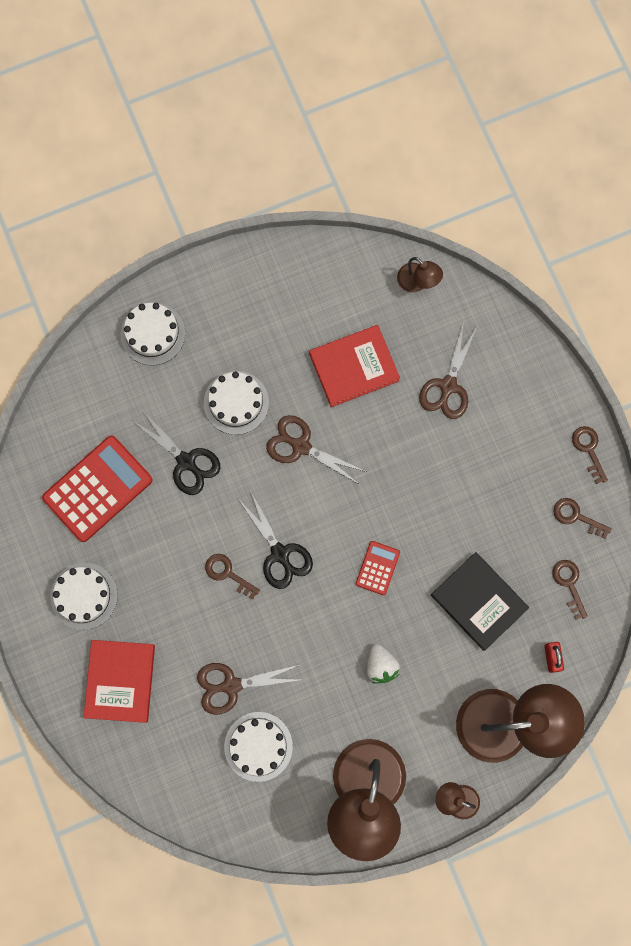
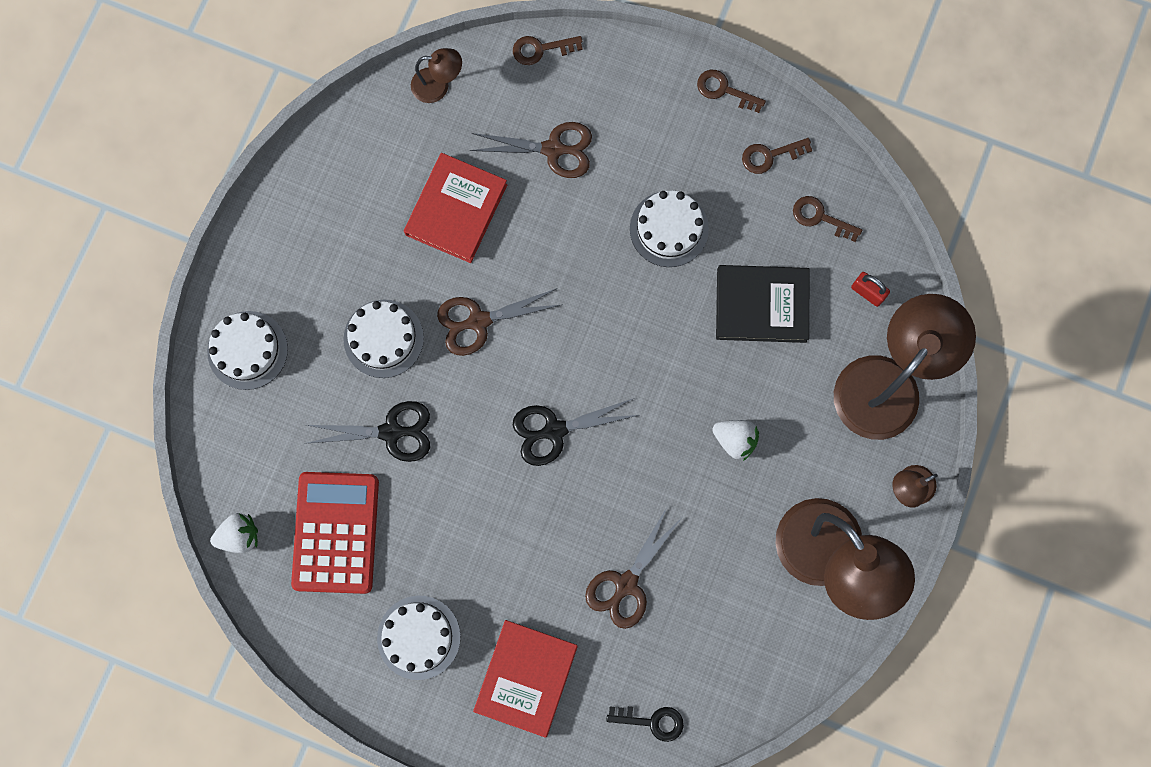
camera: 45 degrees left, 0 degrees up
red book [83,640,155,723] -> red book turned 60 degrees clockwise [473,620,578,738]
brown key [205,554,260,600] -> brown key moved to [513,36,583,65]
white cake [224,712,293,782] -> white cake moved to [630,190,709,267]
black scissors [239,490,313,589] -> black scissors turned 150 degrees clockwise [513,398,639,466]
red calculator [356,541,400,595] -> none
brown scissors [419,321,478,419] -> brown scissors turned 60 degrees counterclockwise [470,122,592,178]
none -> white strawberry [210,513,258,553]
none -> black key [606,706,684,742]

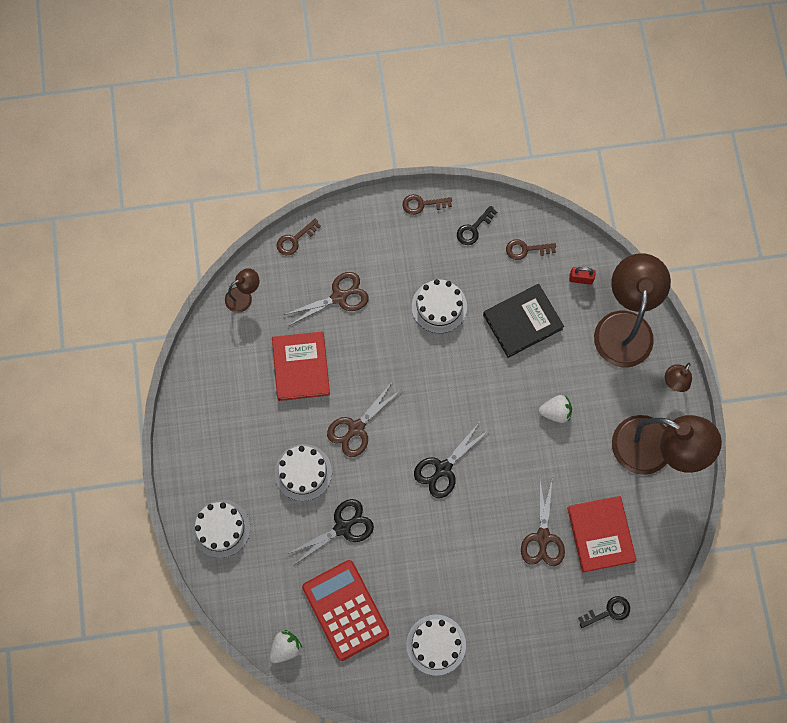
camera: 30 degrees left, 5 degrees down
red book [473,620,578,738] -> red book moved to [567,496,636,572]
brown key [742,138,812,174] -> black key [457,206,497,245]

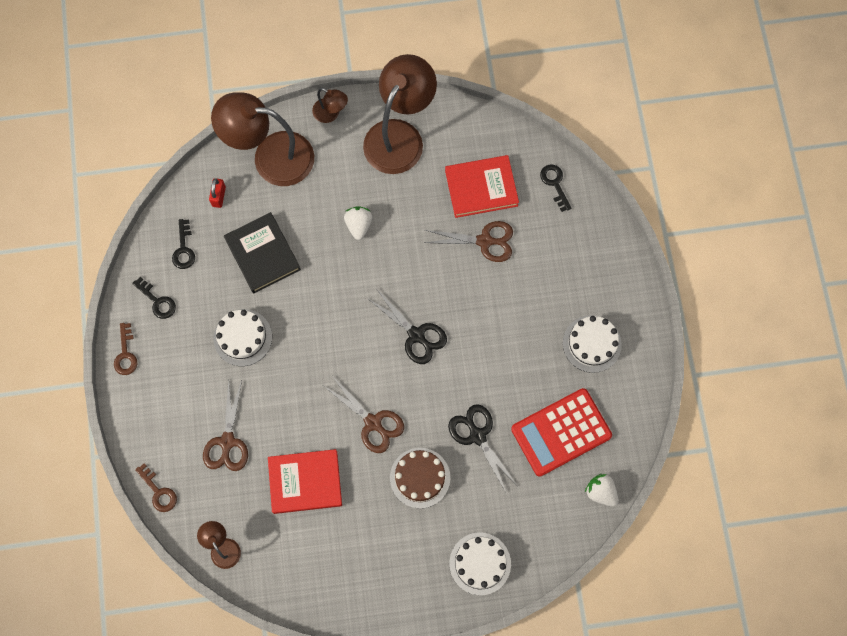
camera: 90 degrees left, 0 degrees up
white cake [274,444,332,501] -> brown cake [390,448,450,508]
brown scissors [284,272,369,326] -> brown scissors turned 150 degrees counterclockwise [203,380,248,471]
brown key [506,239,556,260] -> black key [172,219,195,269]

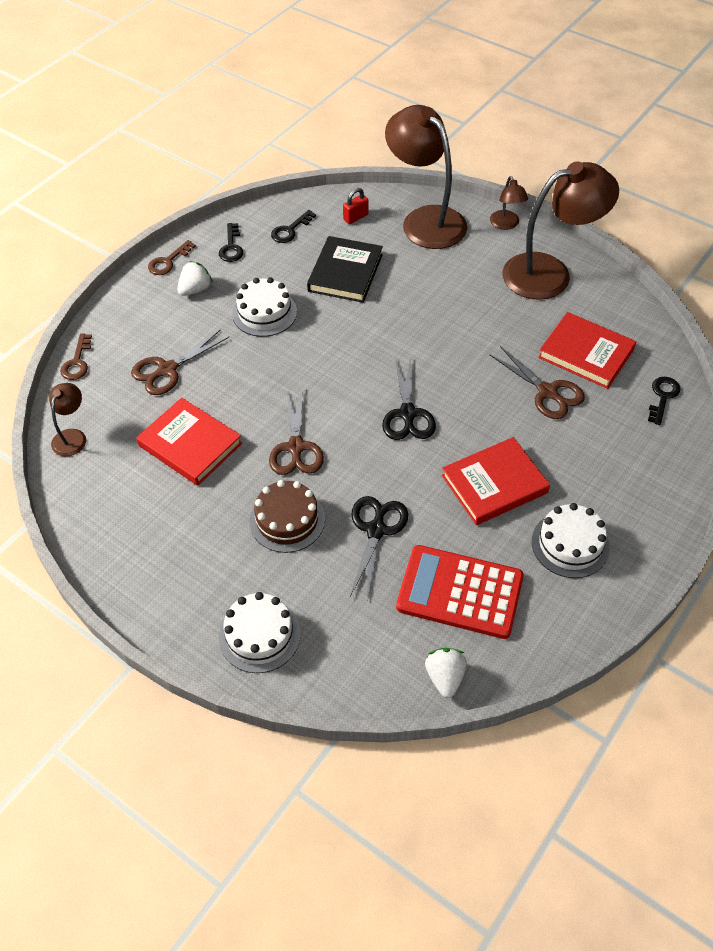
camera: 45 degrees right, 20 degrees down
white strawberry [344,206,372,240] -> white strawberry moved to [177,261,213,296]
none -> red book [442,437,550,525]

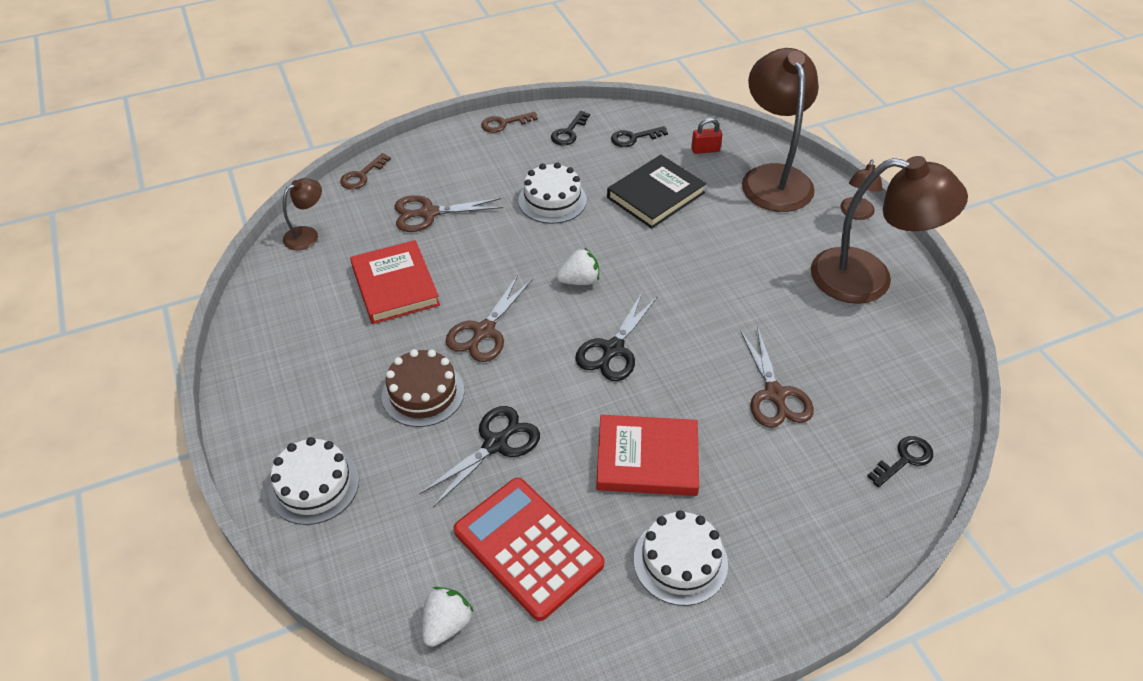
camera: 30 degrees right, 5 degrees down
white strawberry [177,261,213,296] -> white strawberry moved to [557,248,599,285]
red book [538,312,636,389] -> none

